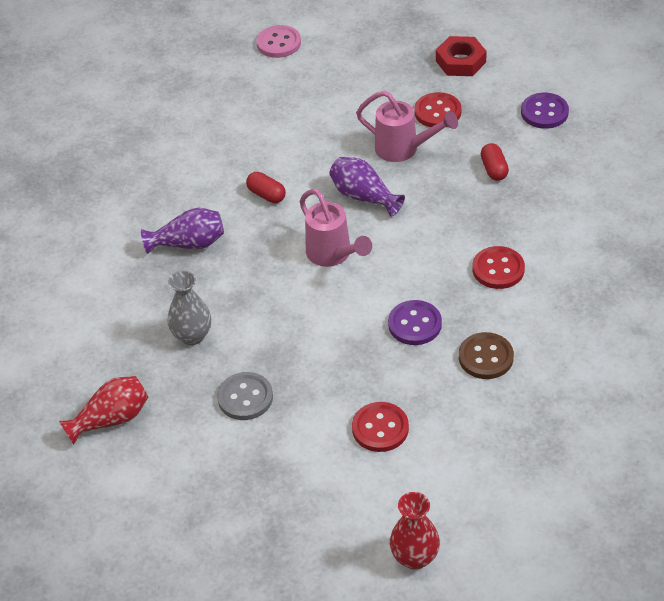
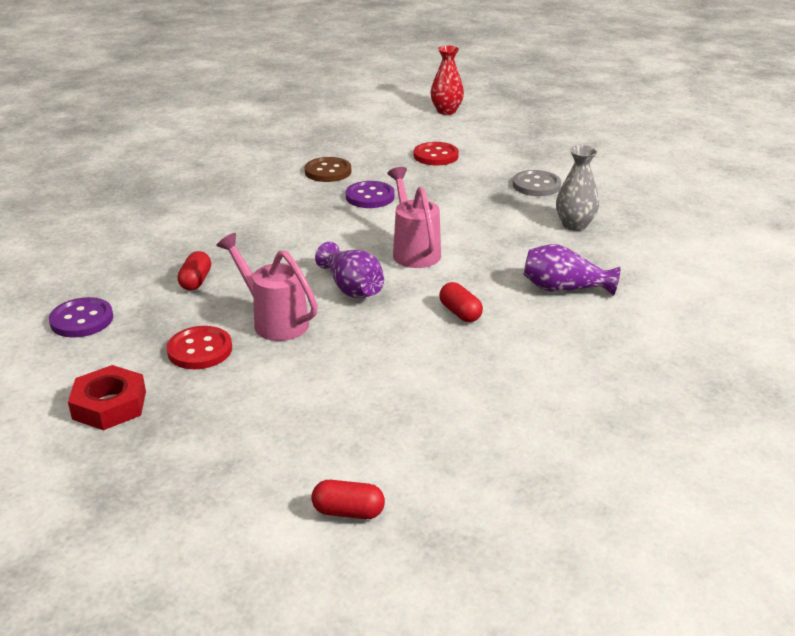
camera: 165 degrees left, 15 degrees down
red vase [59,376,148,445] -> none
pink button [256,25,301,58] -> red capsule [311,480,385,519]
red button [472,246,525,289] -> none

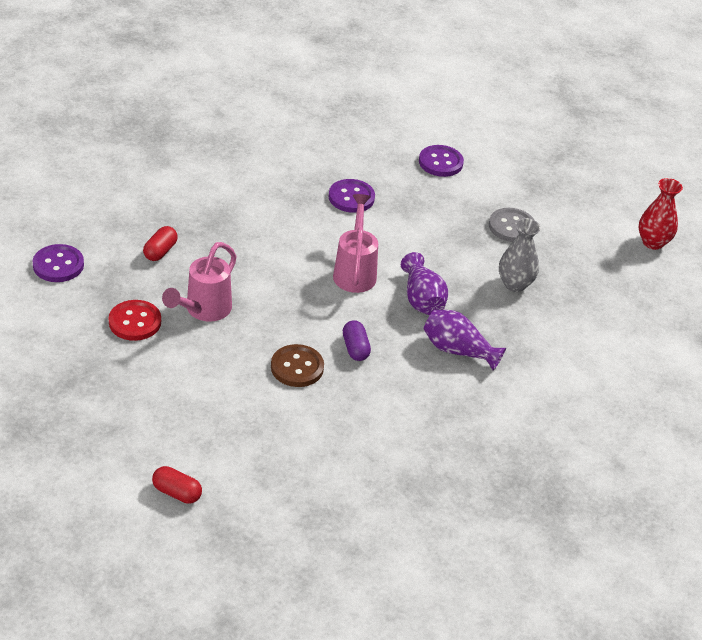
camera: 15 degrees right, 10 degrees up
red nut [68,365,146,430] -> none
pink watering can [216,233,318,341] -> pink watering can turned 120 degrees counterclockwise [162,242,237,322]
brown button [305,157,351,182] -> brown button moved to [271,344,324,387]
purple vase [315,242,384,298] -> purple vase moved to [401,252,448,315]
red button [414,142,459,166] -> purple button [419,145,464,177]
red vase [430,46,464,115] -> red vase moved to [639,178,683,250]
red capsule [439,282,483,322] -> purple capsule [343,320,371,361]

